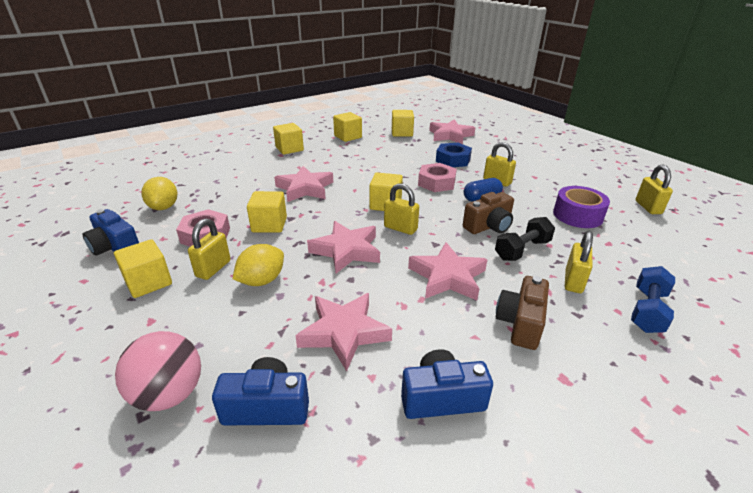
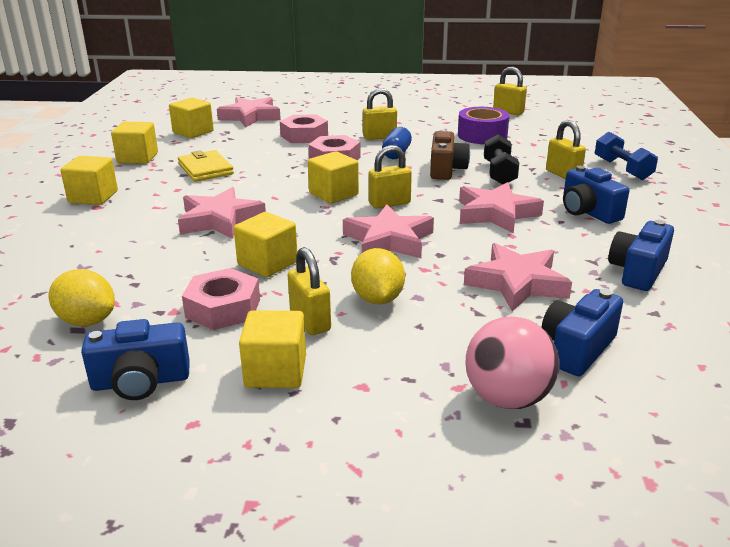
camera: 50 degrees left, 5 degrees down
blue nut [436,143,472,167] -> pink nut [280,115,328,143]
brown camera [496,276,549,350] -> blue camera [563,166,629,224]
none -> yellow wallet [178,150,234,182]

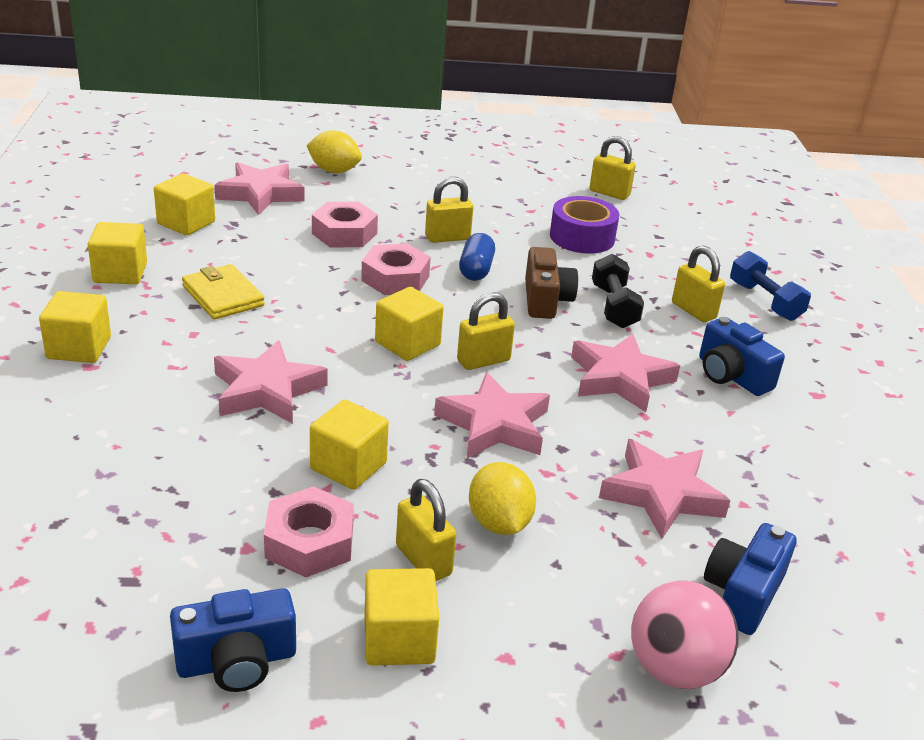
camera: 10 degrees left, 5 degrees up
yellow lemon [49,269,115,326] -> yellow lemon moved to [306,130,362,173]
blue camera [608,220,674,291] -> none

